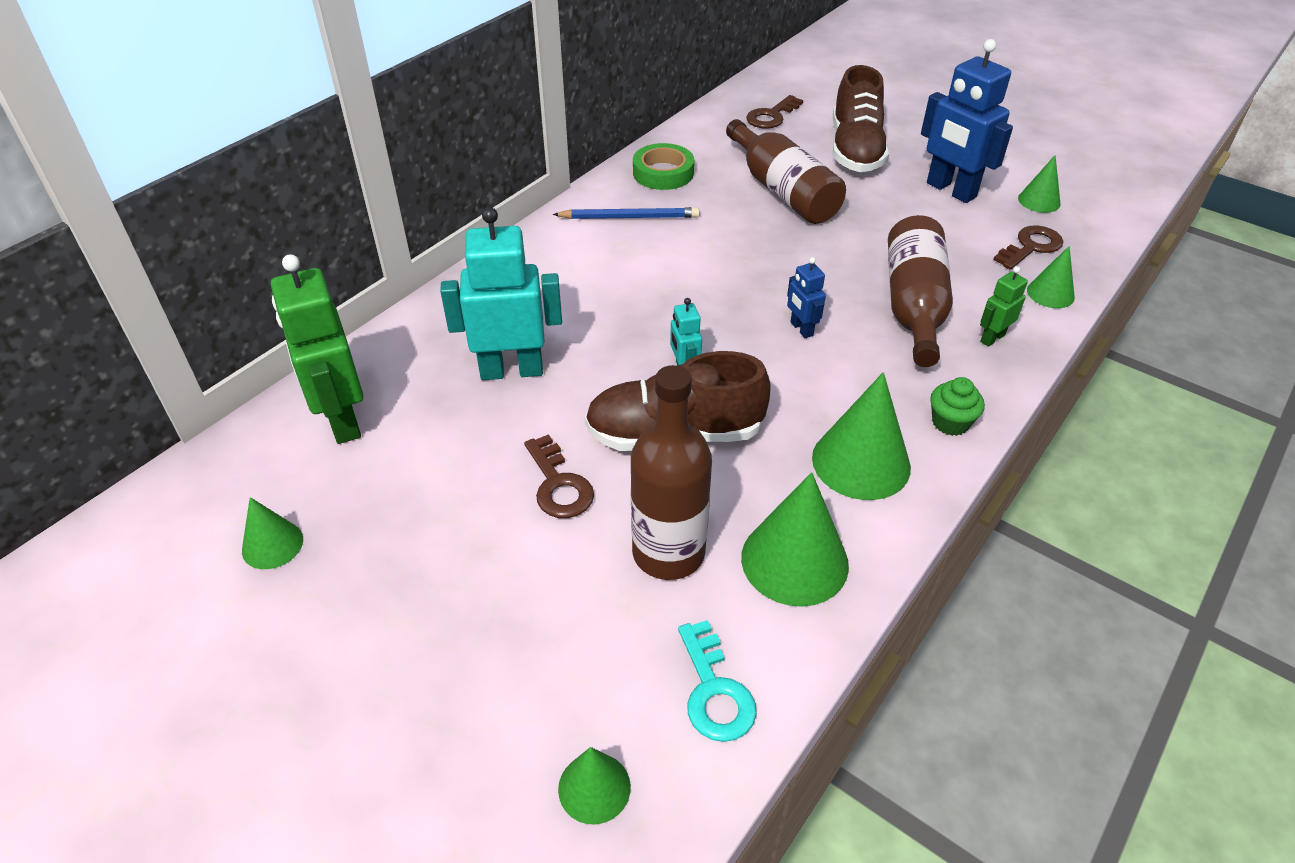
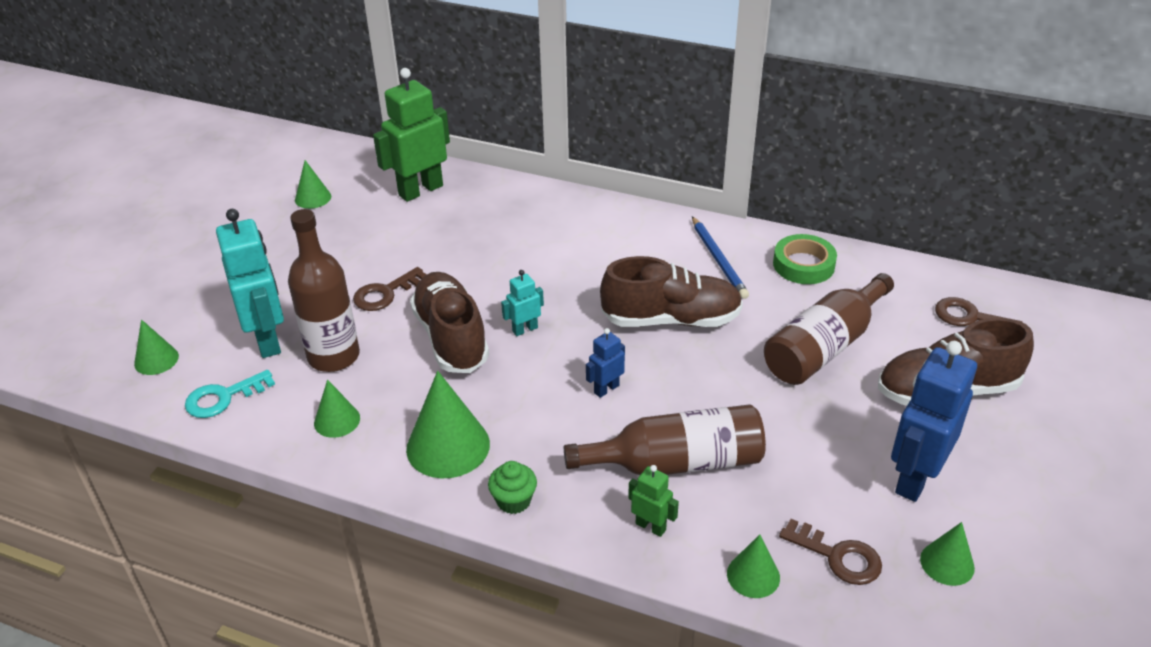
camera: 75 degrees right, 5 degrees down
turquoise robot [440,207,562,380] -> turquoise robot moved to [216,209,284,358]
green cone [741,472,849,607] -> green cone [314,380,360,438], size x0.56
none -> brown shoe [600,256,743,327]

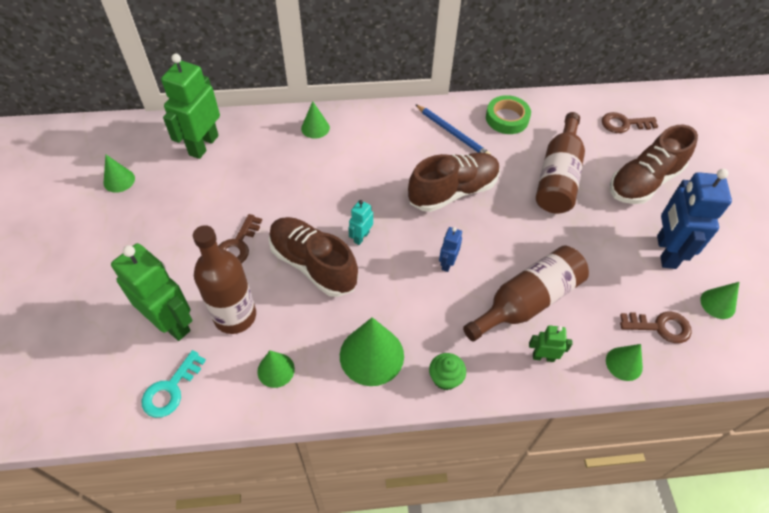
camera: 30 degrees left, 15 degrees up
green cone [134,319,179,375] -> green cone moved to [301,101,330,139]
turquoise robot [216,209,284,358] -> green robot [111,243,192,341]

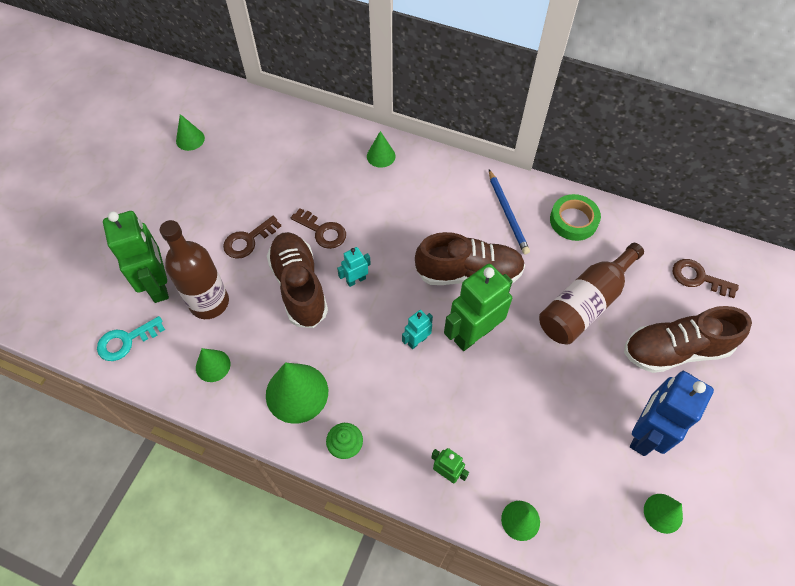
camera: 30 degrees right, 5 degrees up
green robot [161,54,220,159] -> green robot moved to [444,264,513,351]
blue robot [439,227,462,272] -> turquoise robot [402,310,433,349]
brown bottle [463,246,589,341] -> none
brown key [620,311,692,343] -> brown key moved to [291,208,346,249]

